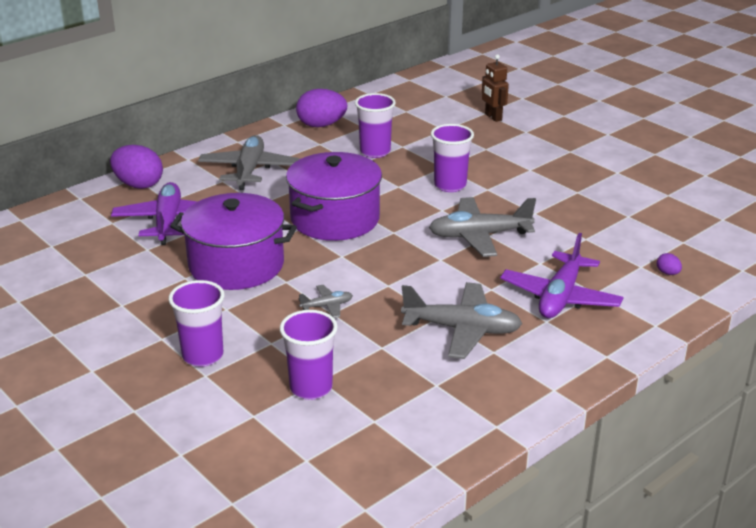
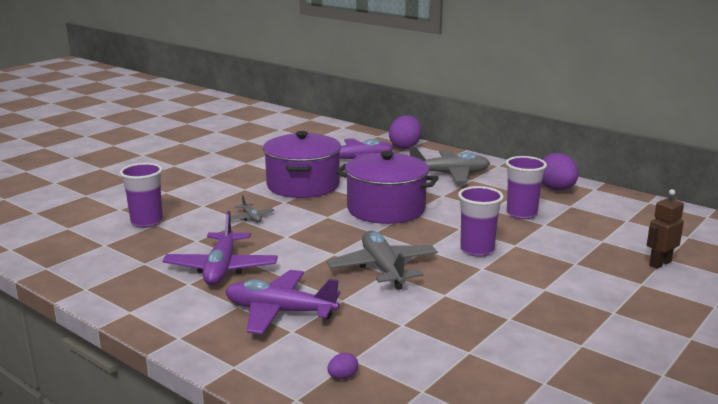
camera: 80 degrees right, 10 degrees down
purple cup [169,280,225,367] -> none
grey plane [401,282,522,359] -> purple plane [162,211,278,285]

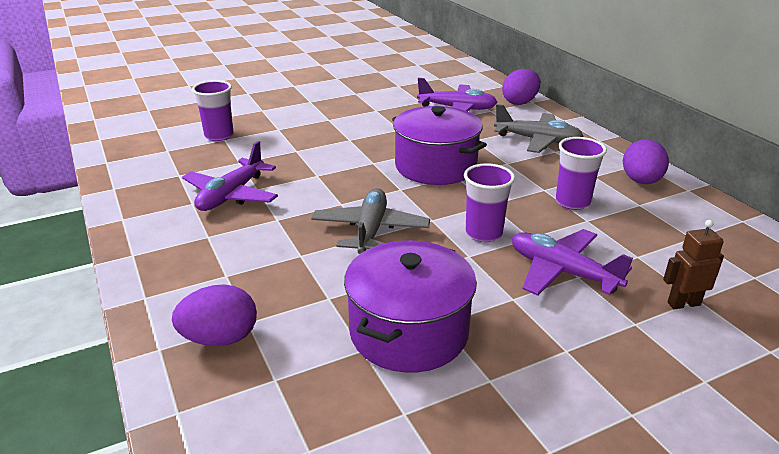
camera: 25 degrees right, 10 degrees up
purple plane [225,270,340,335] -> purple plane moved to [512,229,633,296]
grey plane [231,195,274,222] -> none
purple pot [263,131,341,198] -> purple pot moved to [344,241,477,373]
purple egg [327,353,358,379] -> purple egg [172,284,257,346], size x2.29

